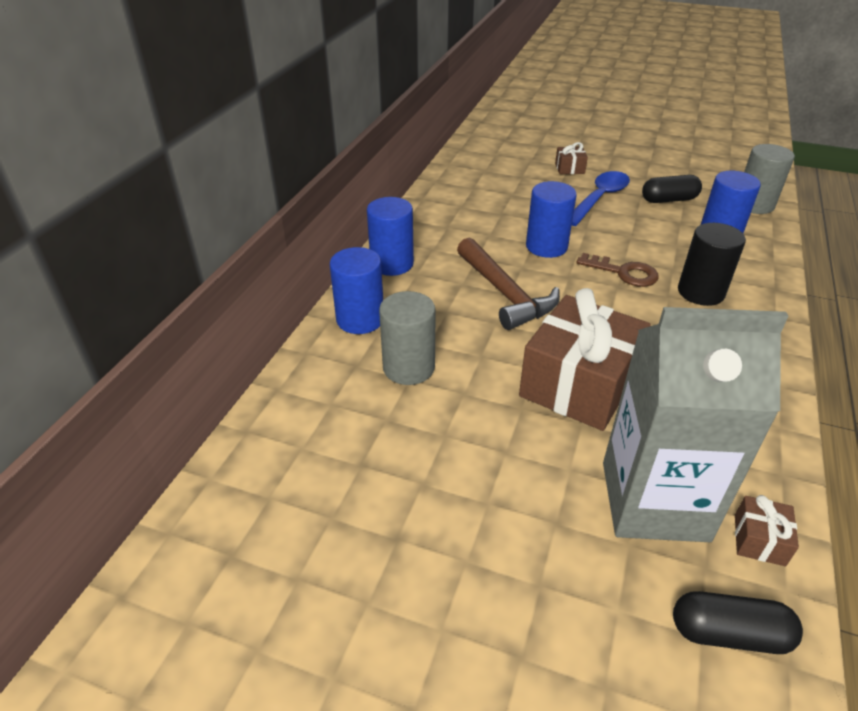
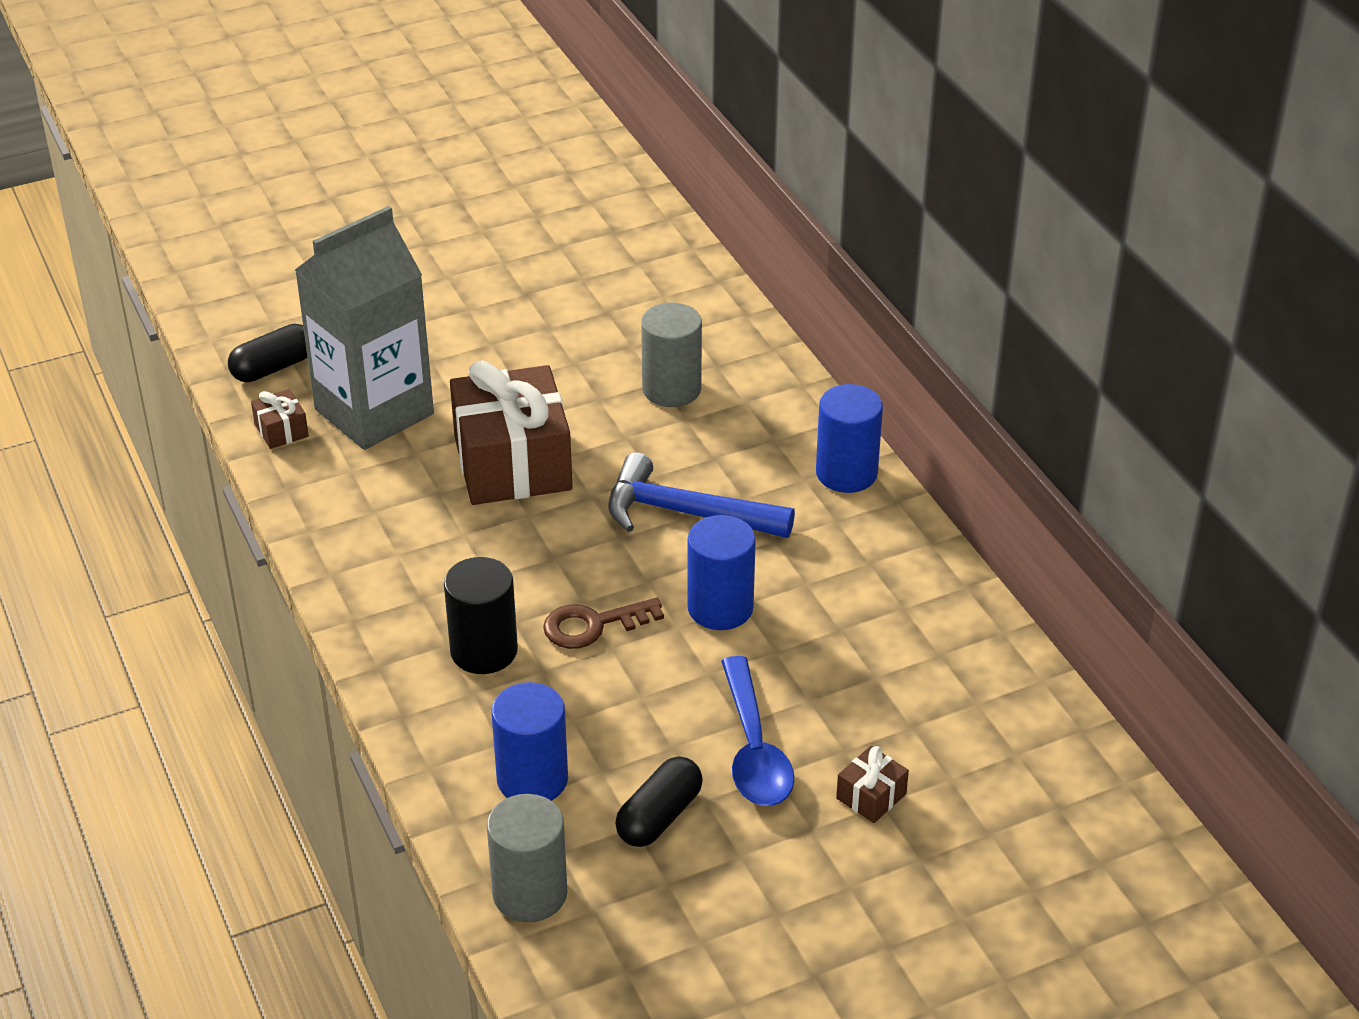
camera: 135 degrees right, 0 degrees up
blue cylinder [330,247,383,334] -> none
brown hammer [457,237,560,330] -> blue hammer [608,452,795,538]

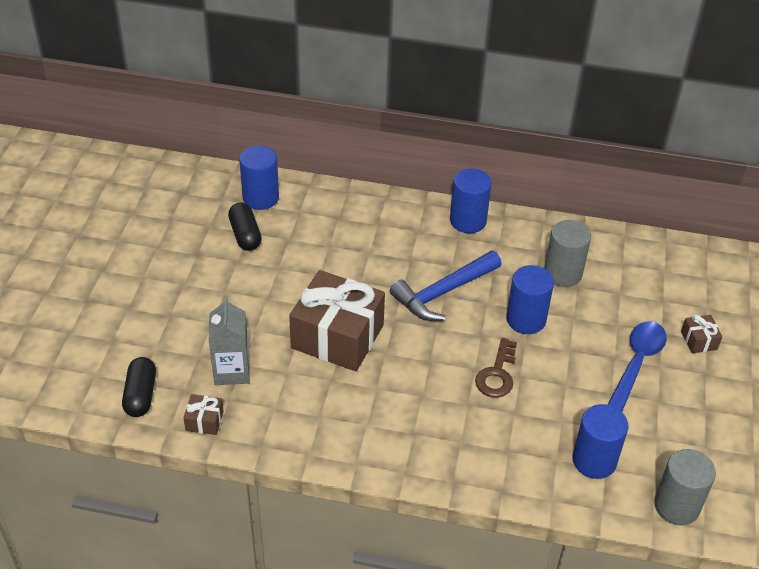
camera: 55 degrees left, 5 degrees up
grey carton [295,206,434,450] -> grey carton [209,297,250,385], size x0.57
black cylinder [444,557,518,674] -> none
black capsule [615,757,703,847] -> black capsule moved to [228,203,262,251]
grey cylinder [641,303,702,407] -> grey cylinder moved to [544,220,591,287]
blue spoon [721,656,794,806] -> blue spoon turned 90 degrees counterclockwise [607,321,667,412]
none -> blue cylinder [239,146,279,210]

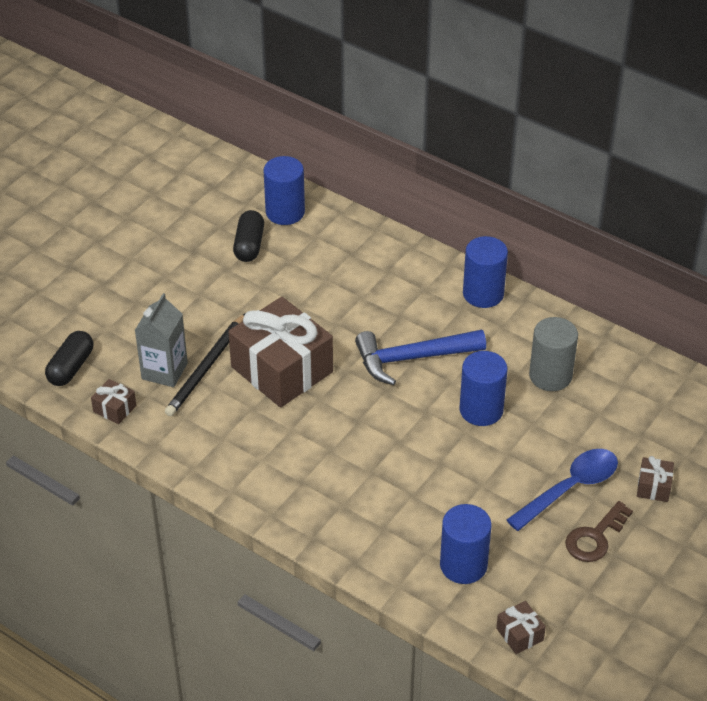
camera: 25 degrees right, 0 degrees up
brown key [475,338,517,398] -> brown key moved to [565,501,633,562]
grey cylinder [654,449,716,525] -> brown gift [496,601,546,654]
none -> black pencil [165,313,246,416]

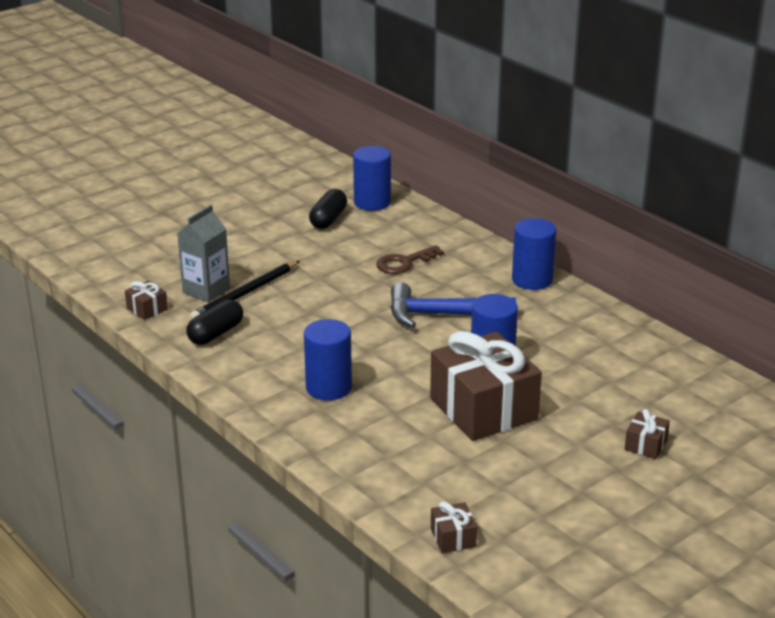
camera: 15 degrees right, 15 degrees down
black capsule [45,331,93,386] -> black capsule moved to [186,299,243,345]
brown gift [228,297,333,408] -> brown gift moved to [430,331,542,441]
blue cylinder [440,504,492,584] -> blue cylinder moved to [304,319,352,400]
blue spoon [507,449,618,531] -> none
grey cylinder [529,317,578,391] -> none
brown key [565,501,633,562] -> brown key moved to [376,245,444,274]

